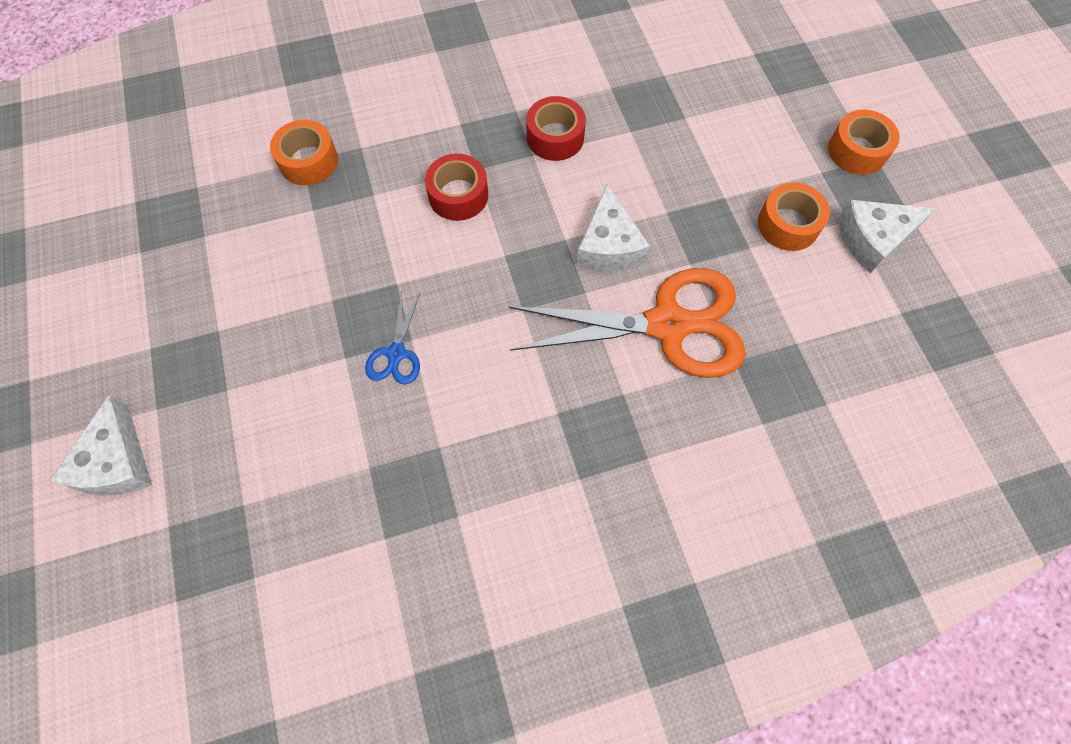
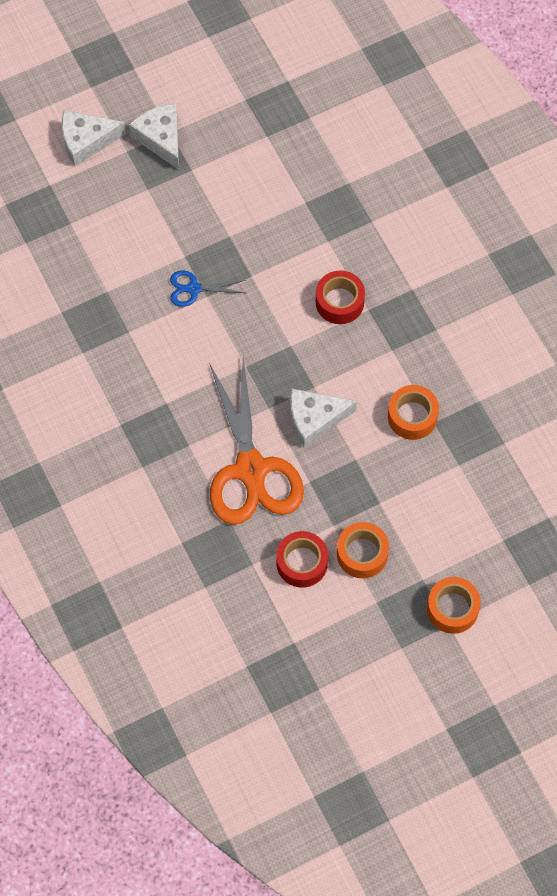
camera: 80 degrees right, 0 degrees up
orange tape [270,120,338,185] -> orange tape moved to [388,385,439,440]
red tape [527,96,586,161] -> red tape moved to [276,531,328,588]
white cheese [838,200,935,273] -> white cheese moved to [129,104,179,170]

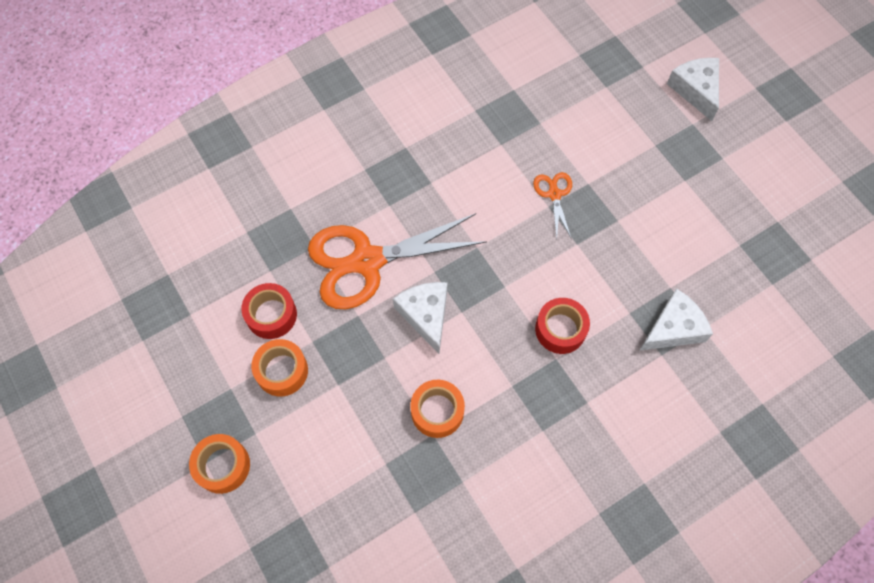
camera: 85 degrees right, 0 degrees up
white cheese [129,104,179,170] -> white cheese moved to [639,288,713,351]
blue scissors [170,270,245,307] -> orange scissors [533,172,572,240]

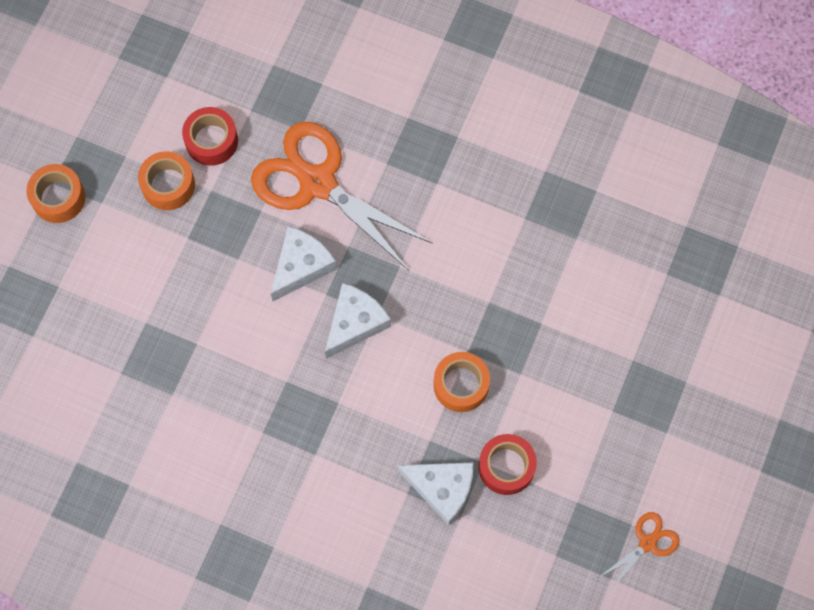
camera: 55 degrees right, 5 degrees up
orange tape [410,380,465,438] -> orange tape moved to [433,352,490,412]
orange scissors [533,172,572,240] -> orange scissors moved to [599,512,680,591]
red tape [535,298,590,354] -> red tape moved to [478,434,537,495]
white cheese [667,58,719,121] -> white cheese moved to [325,283,391,359]

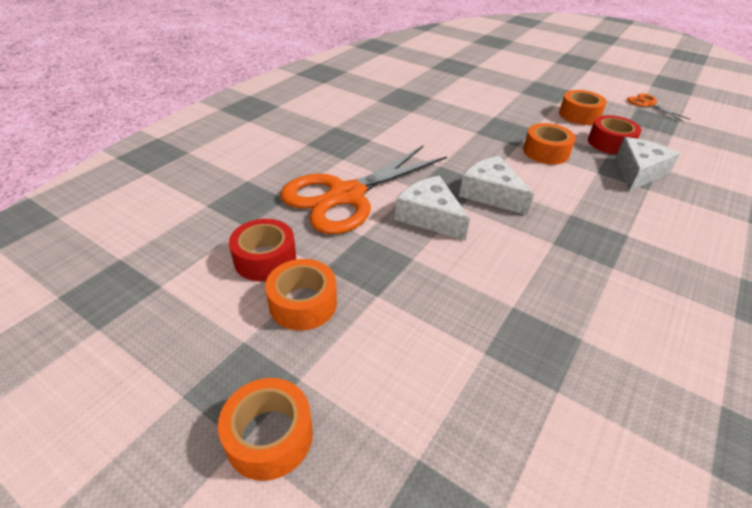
camera: 80 degrees left, 30 degrees down
none -> orange tape [559,90,607,125]

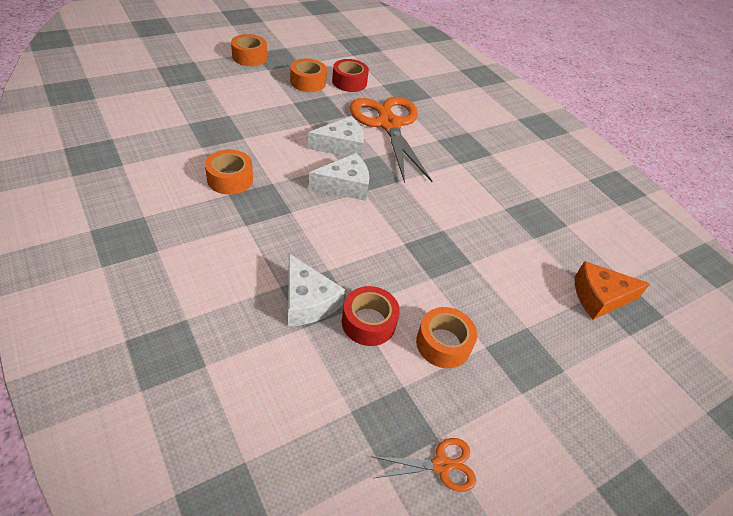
camera: 110 degrees right, 5 degrees up
orange tape [523,123,576,165] -> orange tape moved to [205,149,253,195]
none -> orange cheese [575,261,650,320]

